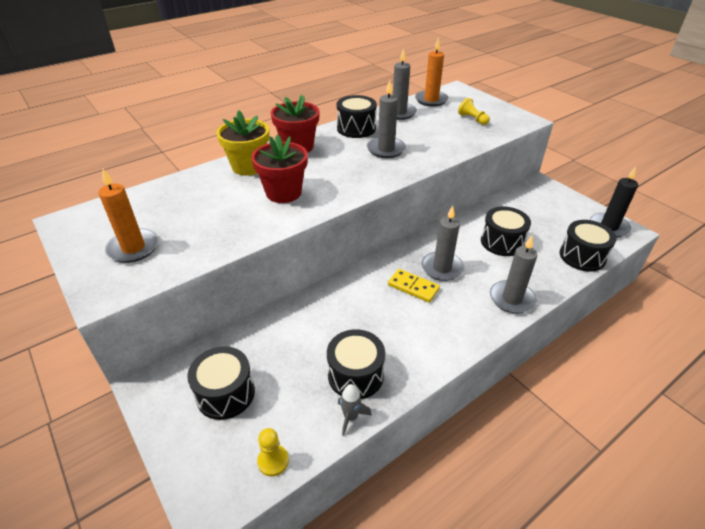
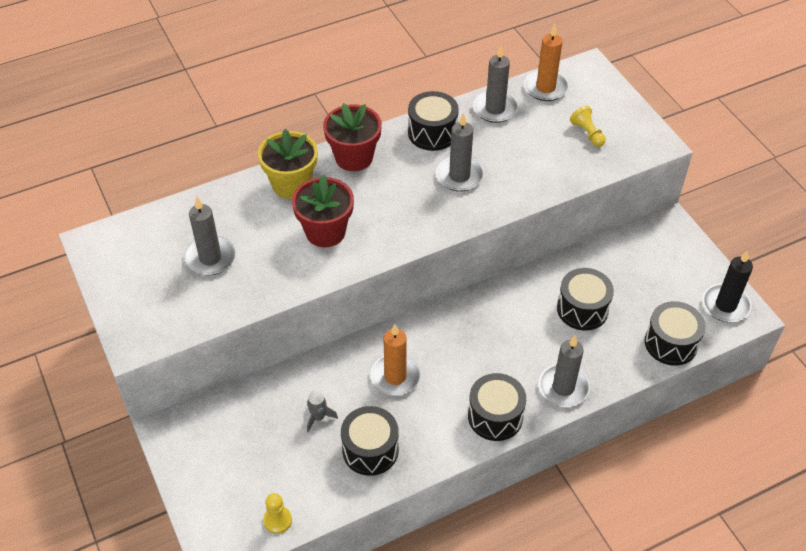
camera: 10 degrees right, 10 degrees up
orange candle [99,168,159,263] -> orange candle moved to [370,324,421,396]
black drum [187,346,255,420] -> black drum moved to [468,373,526,441]
grey rocket [338,384,372,436] -> grey rocket moved to [307,389,338,432]
yellow domino [388,269,440,303] -> none
grey candle [421,205,464,281] -> grey candle moved to [184,197,235,275]

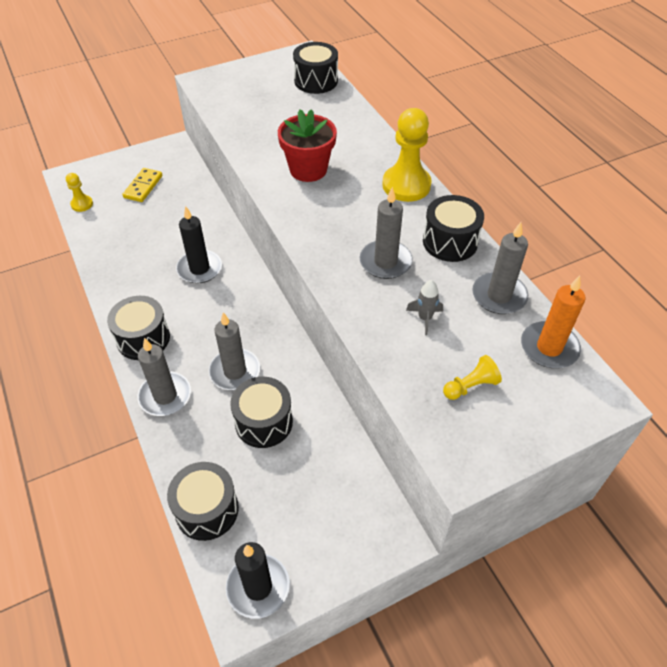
camera: 90 degrees right, 0 degrees up
grey candle [184,197,235,275] -> grey candle moved to [209,312,260,390]
yellow flower pot [258,129,318,199] -> none
grey rocket [307,389,338,432] -> grey rocket moved to [406,280,443,335]
red flower pot [323,103,382,171] -> yellow pawn [382,108,432,202]
black drum [341,406,399,476] -> black drum moved to [293,42,338,94]
orange candle [370,324,421,396] -> black candle [176,206,222,284]
none -> yellow domino [122,168,163,202]

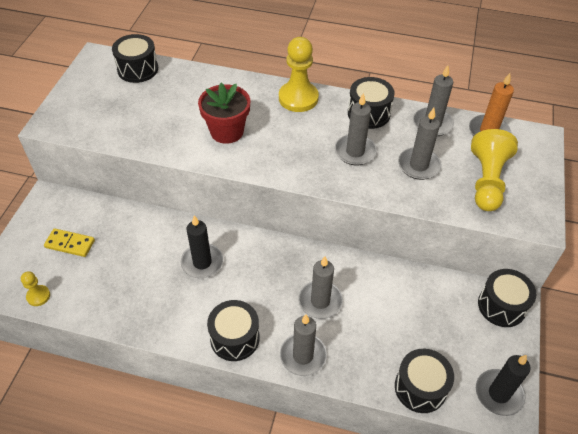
camera: 50 degrees left, 0 degrees up
yellow domino [122,168,163,202] -> yellow domino turned 45 degrees counterclockwise [44,228,95,257]
black drum [230,377,293,448] -> black drum moved to [478,269,537,327]
grey rocket [406,280,443,335] -> grey candle [398,108,442,180]
yellow pawn [443,355,502,400] -> yellow pawn [471,129,518,211], size x1.98

